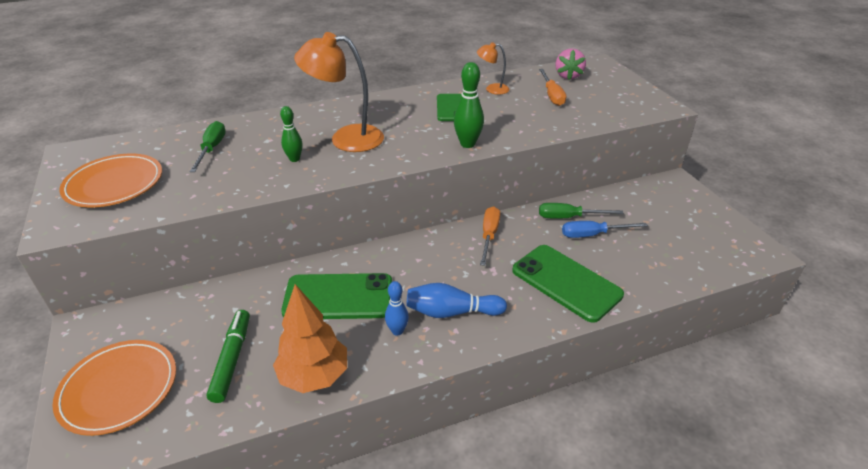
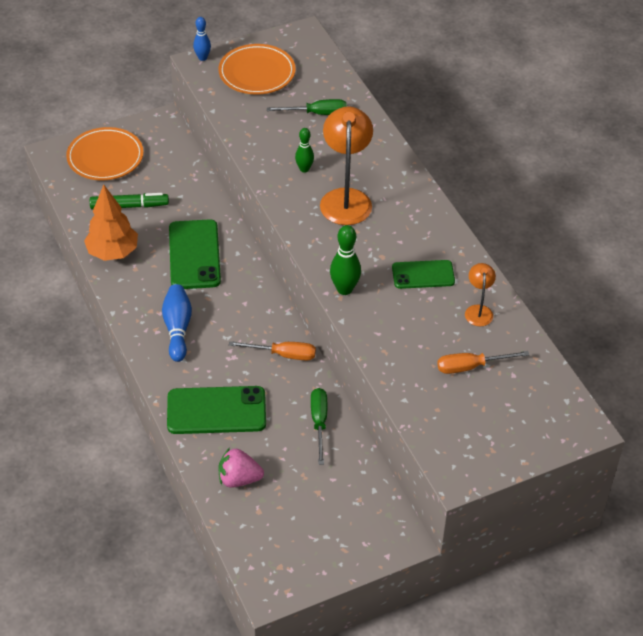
camera: 85 degrees right, 10 degrees up
blue bowling pin [385,281,409,336] -> blue bowling pin moved to [193,17,211,61]
green phone [512,245,624,323] -> green phone turned 45 degrees clockwise [167,386,266,434]
pink strawberry [556,48,586,80] -> pink strawberry moved to [218,447,264,488]
blue screwdriver [562,221,648,238] -> none

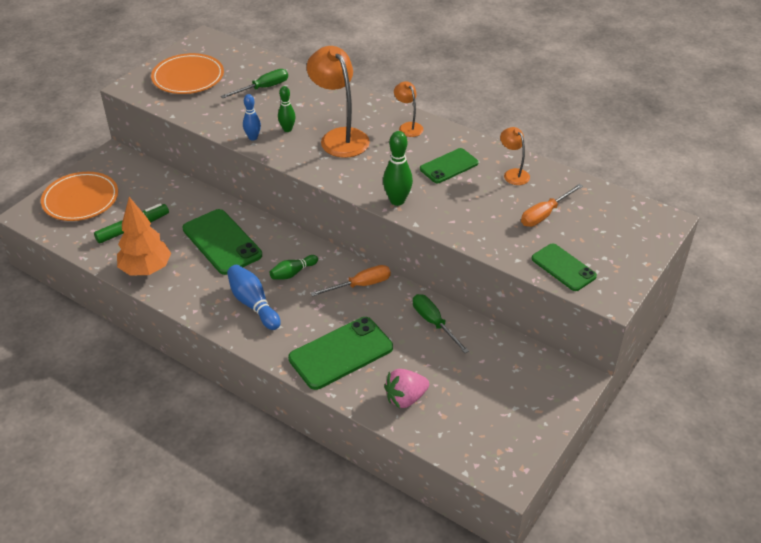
camera: 30 degrees left, 5 degrees down
blue bowling pin [193,17,211,61] -> blue bowling pin moved to [243,94,261,140]
none -> green bowling pin [270,255,318,280]
none -> orange lamp [394,81,424,137]
none -> green phone [531,244,597,291]

